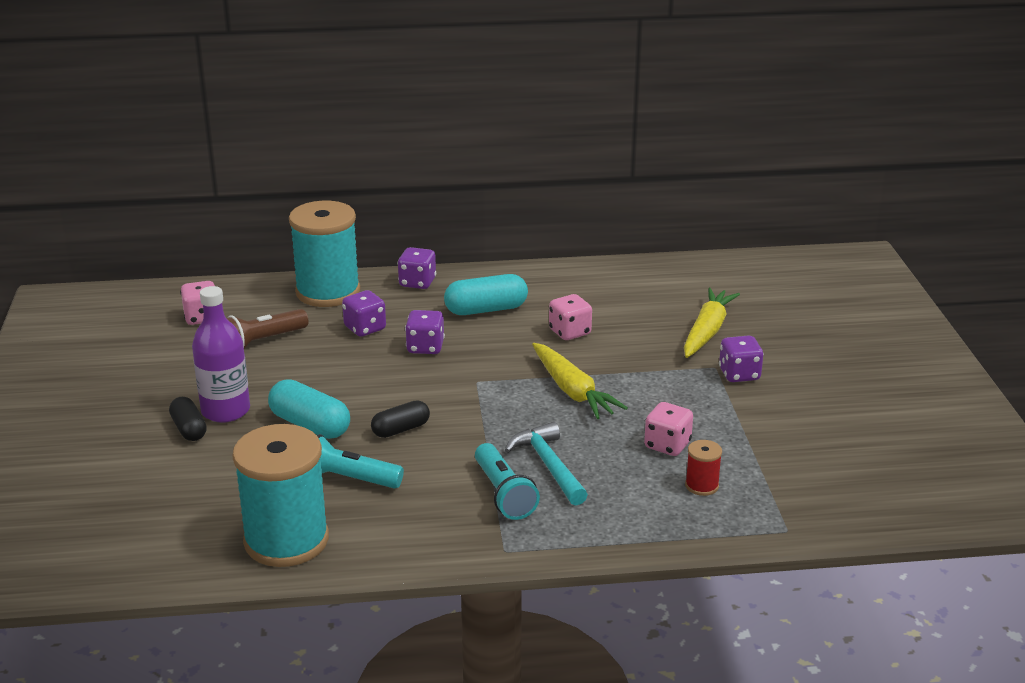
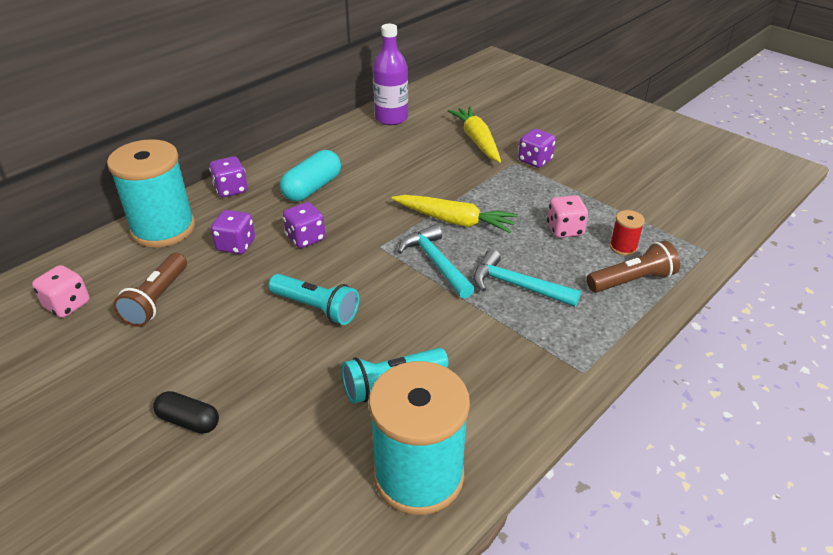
camera: 40 degrees left, 10 degrees up
purple bottle [192,286,250,423] -> purple bottle moved to [373,24,408,125]
turquoise capsule [268,379,350,439] -> none
black capsule [371,400,430,438] -> none
turquoise flashlight [475,443,540,520] -> turquoise flashlight moved to [269,274,359,325]
pink dice [549,294,592,340] -> none
none -> turquoise hammer [398,224,475,299]
none -> brown flashlight [587,241,680,293]

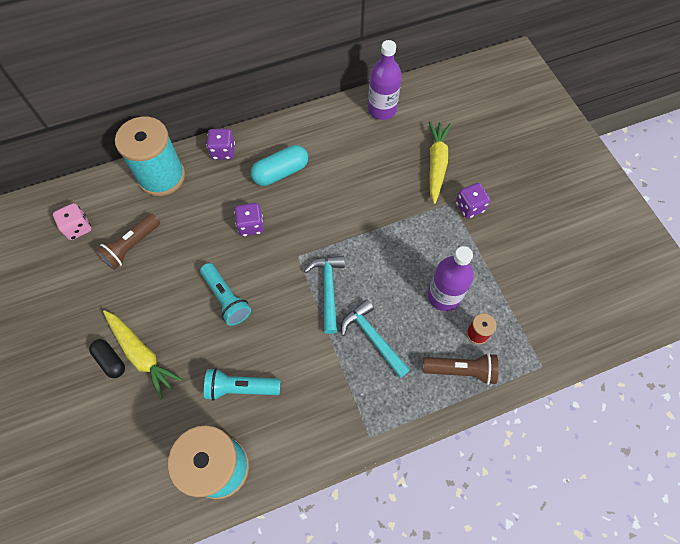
camera: 25 degrees right, 25 degrees up
purple dice [211,210,255,254] -> none
yellow carrot [391,195,518,233] -> yellow carrot moved to [103,310,183,399]
pink dice [547,195,588,238] -> purple bottle [427,246,474,311]

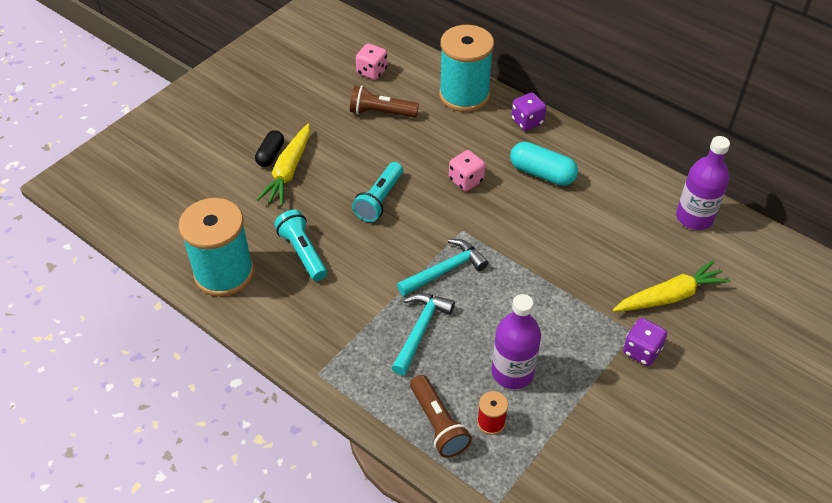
camera: 60 degrees right, 15 degrees down
purple dice [234,203,264,236] -> pink dice [449,150,485,191]

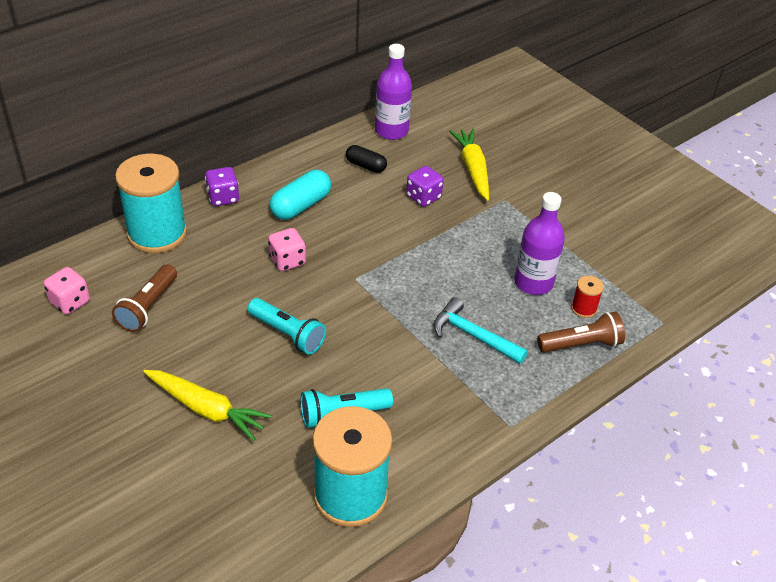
camera: 80 degrees left, 5 degrees down
black capsule [255,130,284,167] -> black capsule moved to [346,145,387,173]
turquoise hammer [397,239,489,296] -> none
purple dice [623,318,667,366] -> purple dice moved to [406,166,444,207]

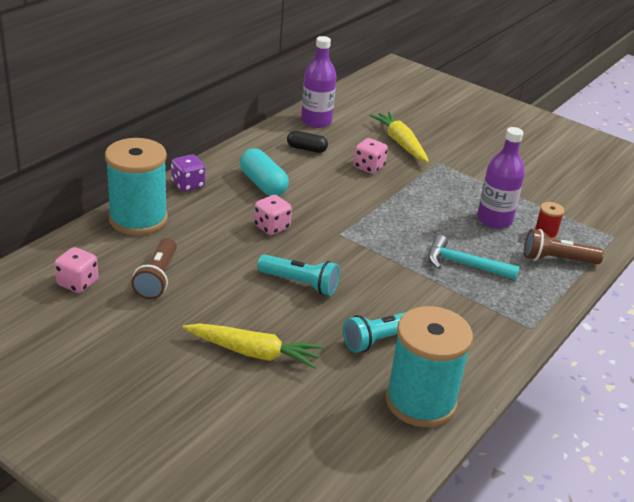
camera: 15 degrees left, 10 degrees down
turquoise capsule [270,170,331,220] -> turquoise capsule turned 60 degrees counterclockwise [240,148,289,196]
purple dice [406,166,444,207] -> pink dice [354,138,388,174]
brown flashlight [537,312,625,353] -> brown flashlight turned 150 degrees counterclockwise [524,229,604,264]

